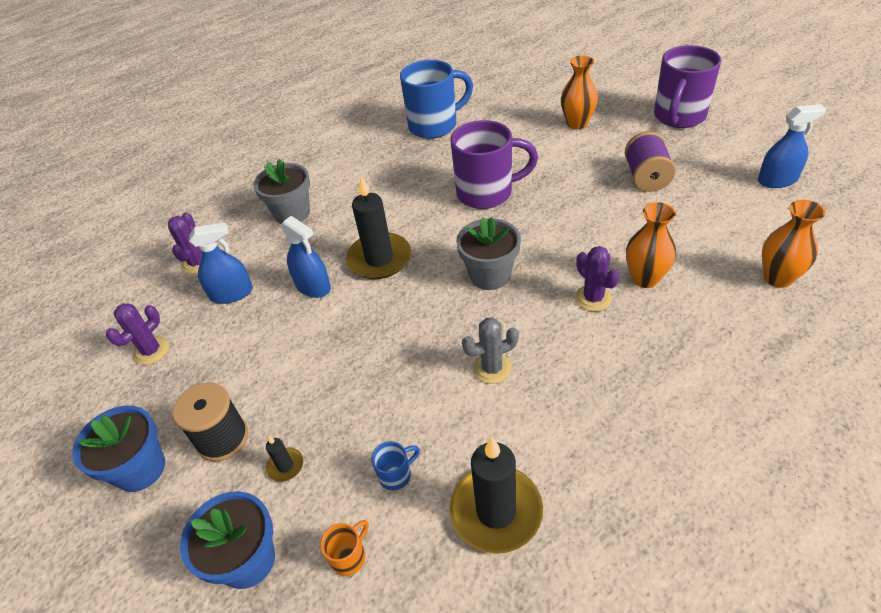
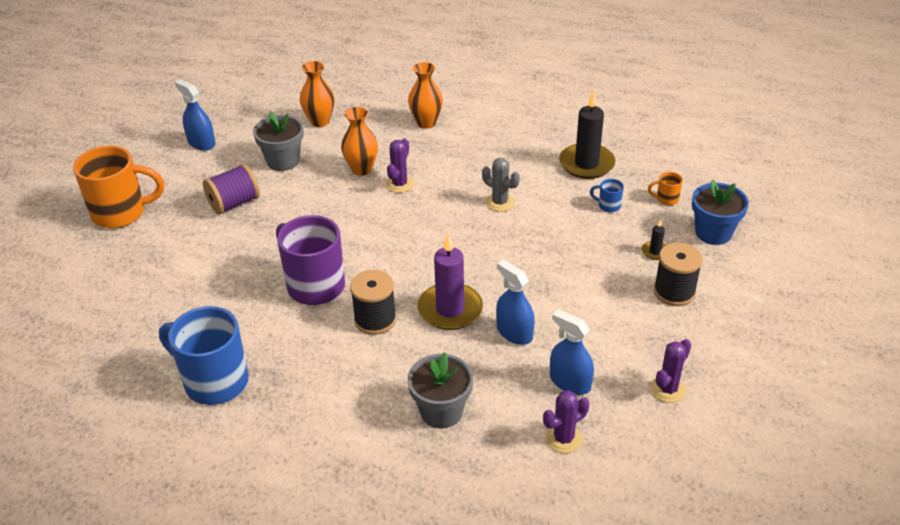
camera: 130 degrees left, 5 degrees down
blue flower pot [72,405,165,492] -> none
purple cactus [106,303,169,365] -> purple cactus turned 45 degrees counterclockwise [651,339,691,403]
blue spray bottle [281,216,331,298] -> blue spray bottle turned 45 degrees counterclockwise [496,260,535,345]
black candle [346,176,411,279] -> purple candle [418,233,483,330]
grey flower pot [456,217,521,290] -> grey flower pot moved to [253,112,304,171]
orange vase [561,56,598,129] -> orange vase moved to [408,62,443,129]
purple mug [654,45,721,128] -> orange mug [73,146,164,228]
none -> black spool [350,270,396,335]

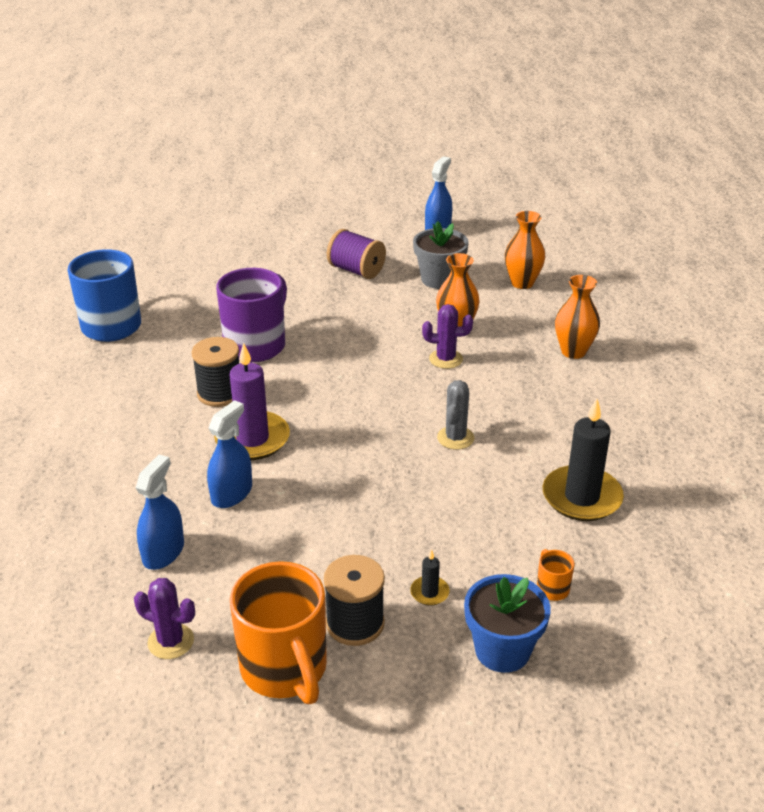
camera: 70 degrees right, 5 degrees down
orange mug [73,146,164,228] -> orange mug moved to [230,561,327,704]
grey flower pot [407,352,473,428] -> none
purple cactus [543,390,589,453] -> none
blue mug [590,179,624,212] -> none

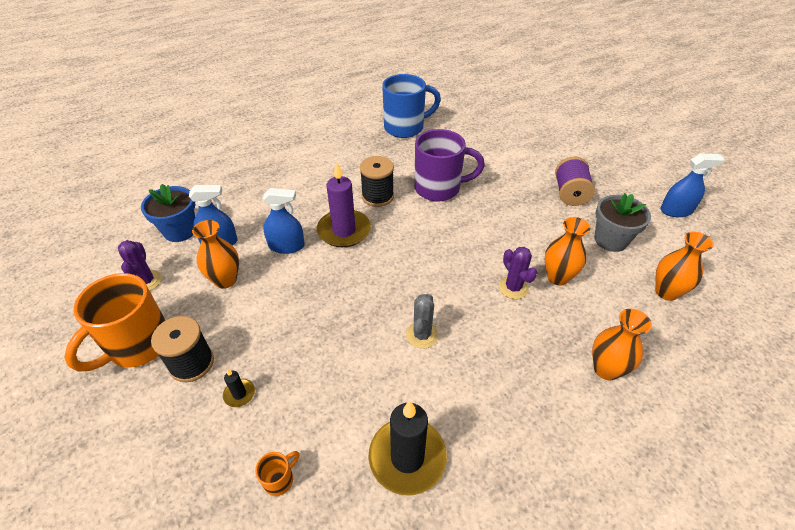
camera: 60 degrees right, 10 degrees up
grey cactus [437,380,474,450] -> grey cactus turned 60 degrees counterclockwise [406,294,438,349]
blue flower pot [464,574,551,673] -> blue flower pot moved to [141,184,195,242]
none -> orange vase [192,220,239,289]

